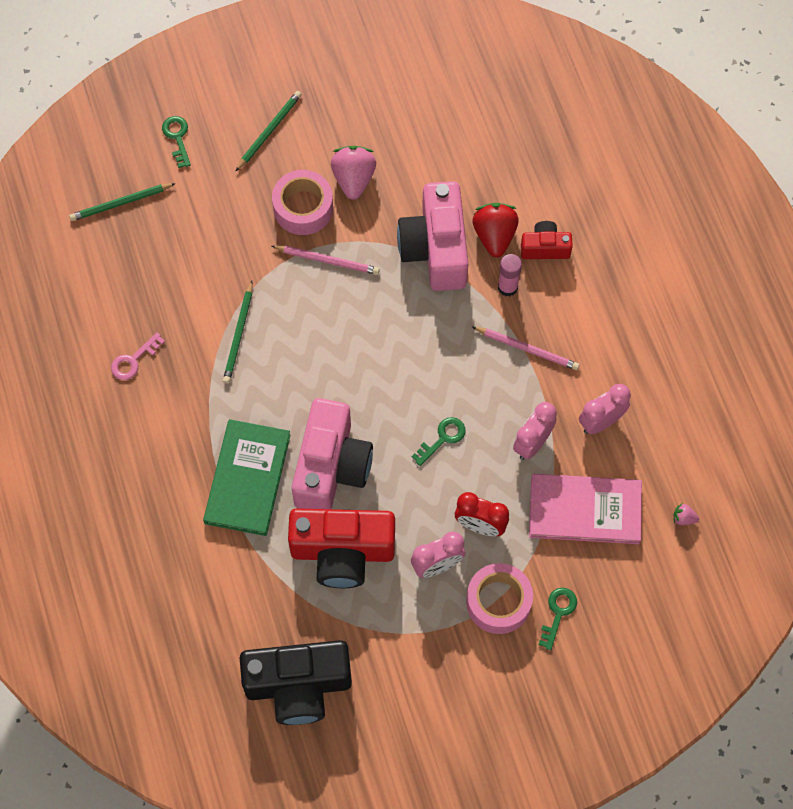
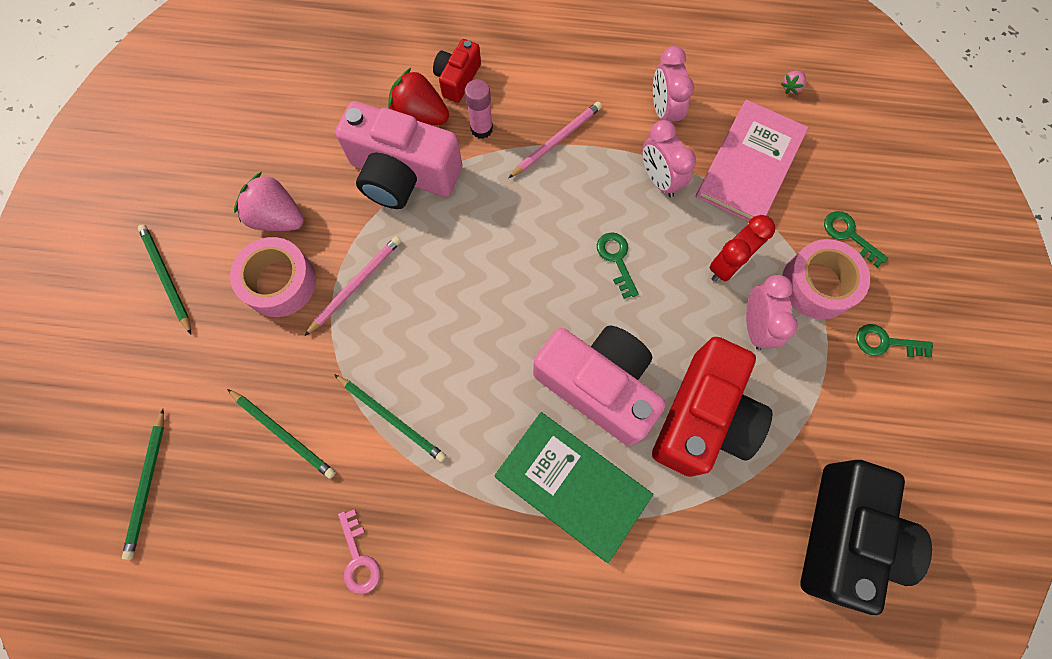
camera: 65 degrees left, 5 degrees up
green key [162,116,191,168] -> green key moved to [856,324,933,358]
none -> green pencil [227,389,336,479]

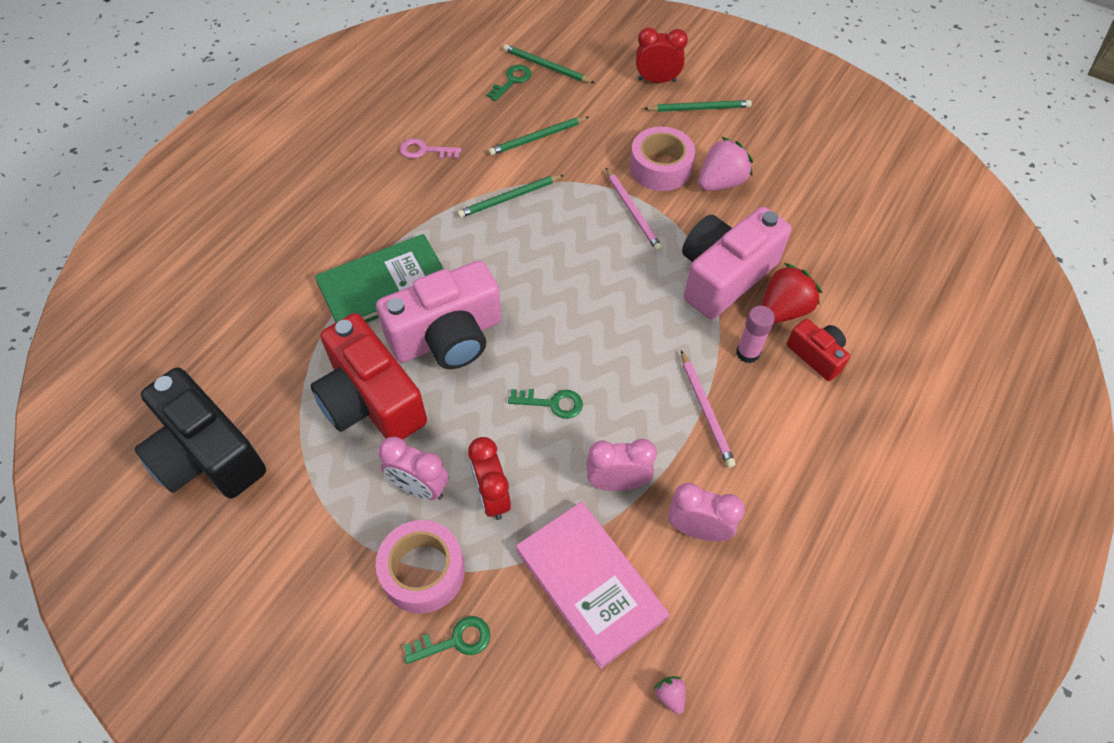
camera: 115 degrees right, 15 degrees down
green key [856,324,933,358] -> green key moved to [486,65,531,101]
none -> red clock [636,27,688,83]

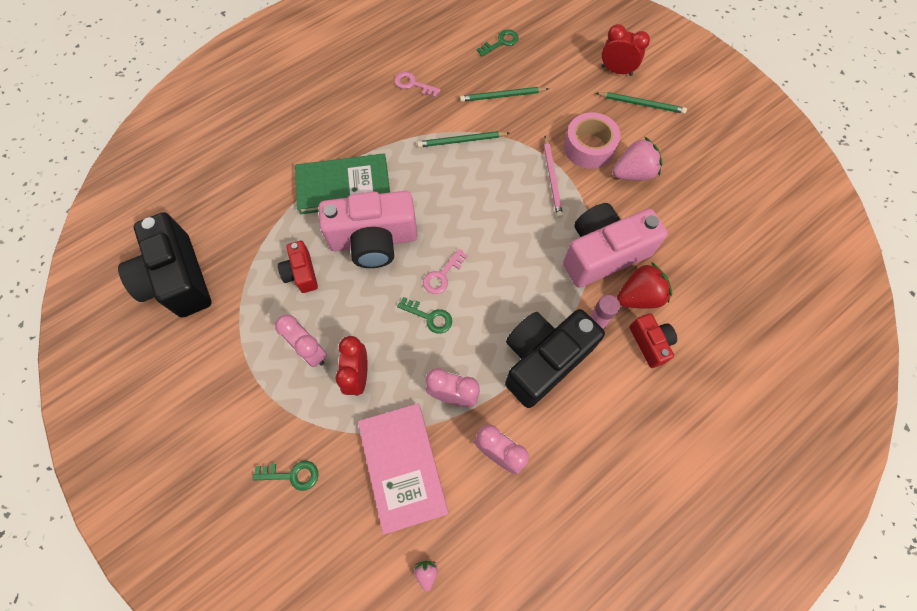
camera: 20 degrees right, 10 degrees up
red camera [310,313,427,440] -> red camera [278,241,318,293], size x0.51
pink tape [376,520,465,613] -> none
green pencil [503,44,595,83] -> none
pink pencil [681,350,736,468] -> black camera [505,309,605,408]
none -> pink key [423,249,468,294]

